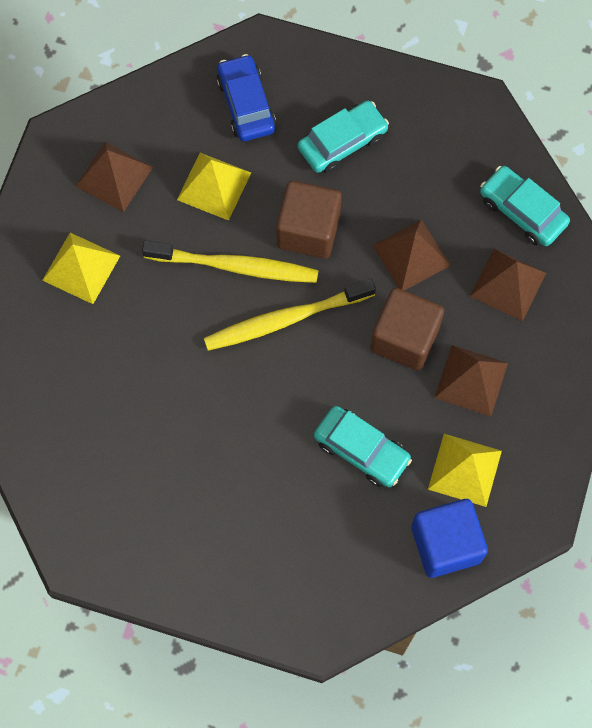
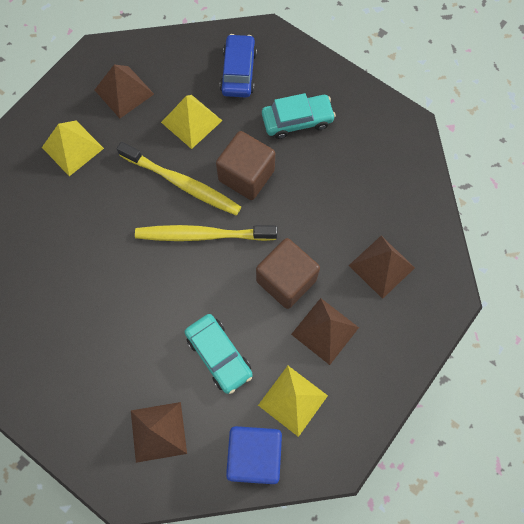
camera: 20 degrees right, 0 degrees up
brown pyramid [372,220,451,290] -> brown pyramid moved to [131,402,187,463]
turquoise car [480,166,570,246] -> none

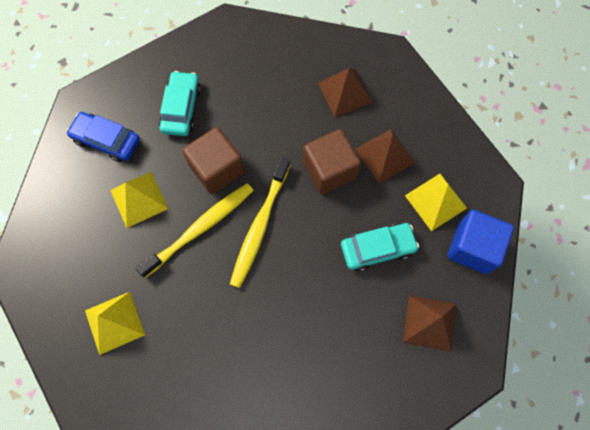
camera: 70 degrees left, 0 degrees up
brown pyramid [95,64,154,118] -> none

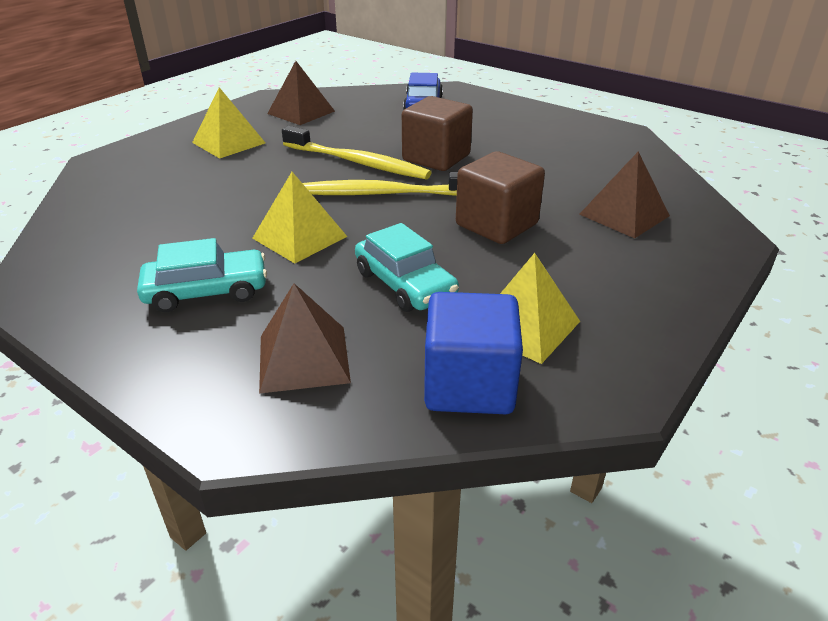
camera: 70 degrees right, 35 degrees down
yellow pyramid [110,172,168,228] -> yellow pyramid moved to [252,172,348,263]
turquoise car [159,71,201,136] -> turquoise car moved to [137,238,267,312]
brown pyramid [355,129,415,183] -> brown pyramid moved to [267,61,335,125]

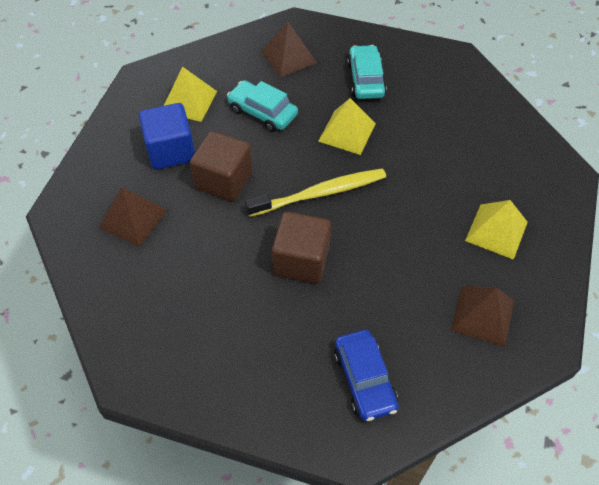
camera: 160 degrees right, 20 degrees up
turquoise car [137,238,267,312] -> turquoise car turned 120 degrees clockwise [347,45,387,99]
yellow toothbrush [282,126,432,179] -> none
blue cube [424,292,523,414] -> blue cube moved to [139,103,195,170]

